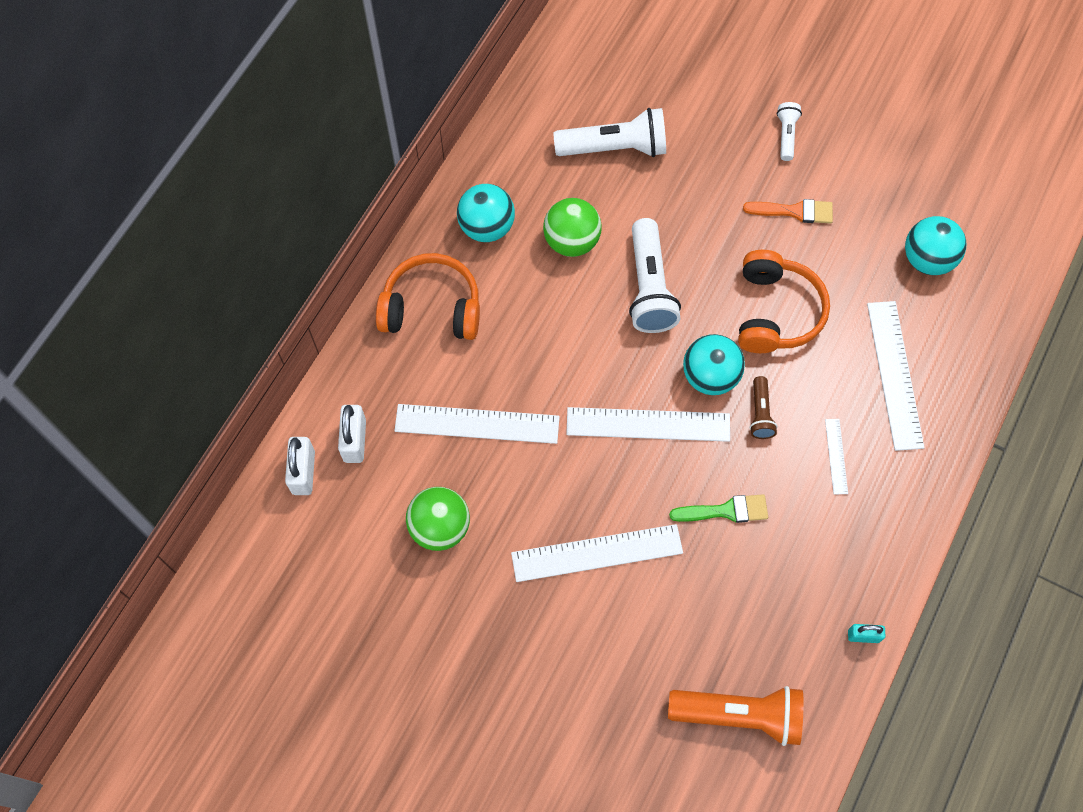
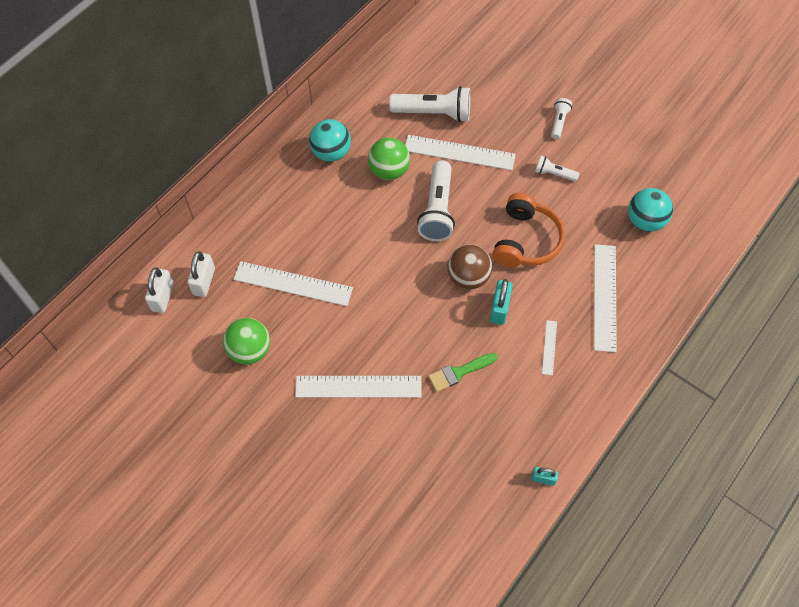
camera: 10 degrees right, 5 degrees down
orange headphones [376,253,480,340] -> none
white ruler [566,407,730,442] -> white ruler moved to [405,135,516,170]
orange flashlight [668,686,804,746] -> none
green brush [669,494,768,523] -> green brush turned 150 degrees clockwise [428,353,498,392]
turquoise ball [683,334,745,395] -> brown ball [447,244,492,289]
orange brush [743,199,833,224] -> white flashlight [535,156,580,182]
brown flashlight [750,376,777,439] -> turquoise padlock [490,279,513,325]

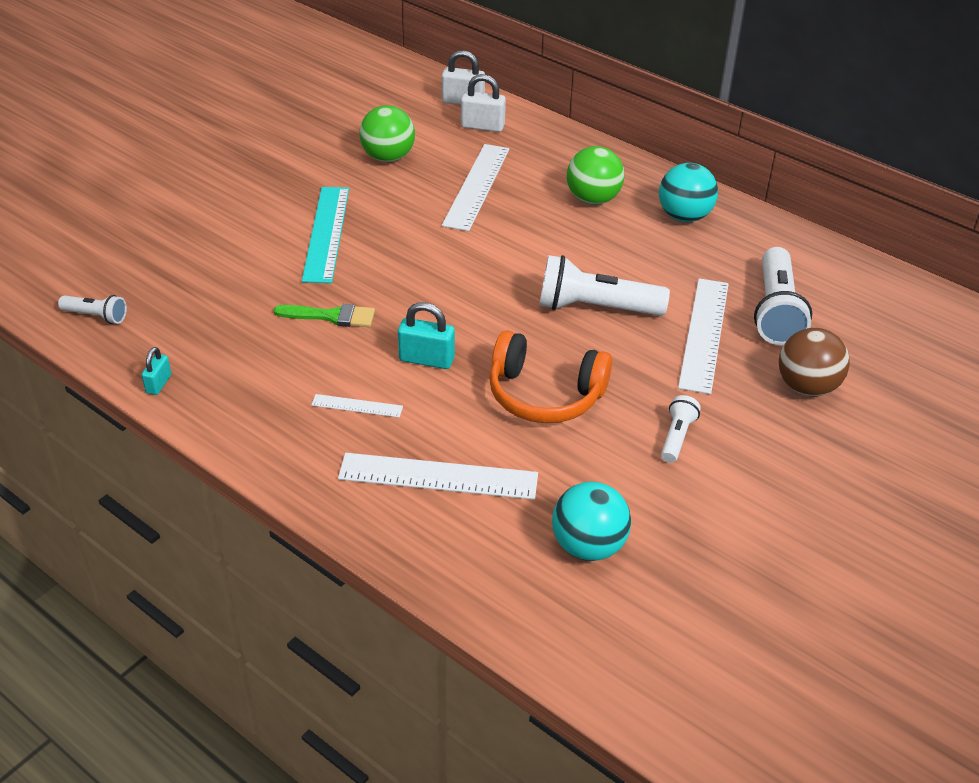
camera: 90 degrees right, 20 degrees down
white ruler [295,376,422,398] -> turquoise ruler [302,187,349,283]
green ball [368,138,410,180] -> green ball moved to [567,146,624,205]
green brush [428,353,498,392] -> green brush turned 120 degrees clockwise [273,304,375,327]
brown ball [447,244,492,289] -> brown ball moved to [779,328,850,397]
white flashlight [551,98,572,139] -> white flashlight moved to [58,295,127,324]

